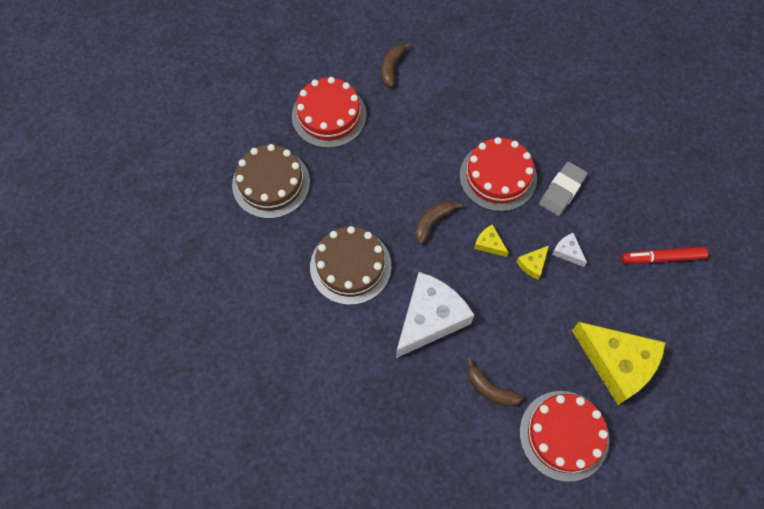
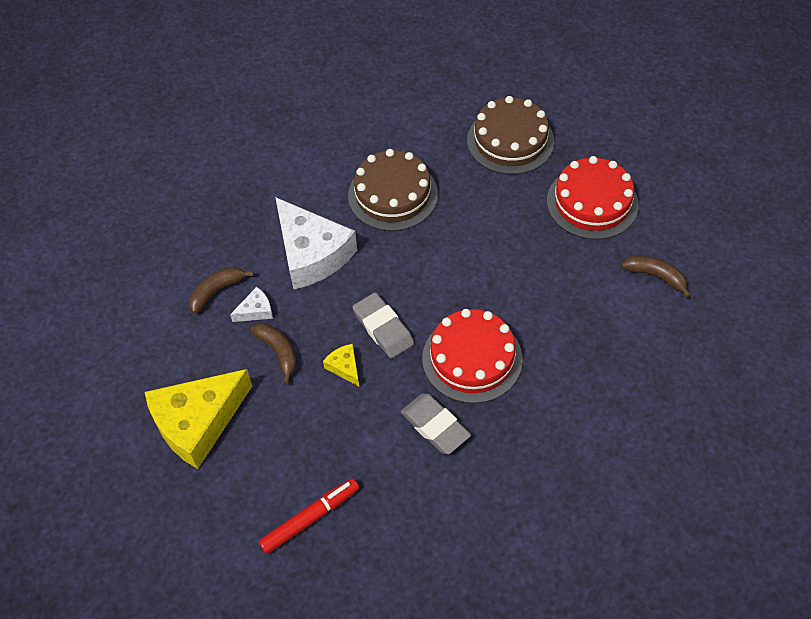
camera: 105 degrees right, 10 degrees down
brown banana [415,201,462,244] -> brown banana moved to [250,323,297,384]
yellow cheese [474,225,509,257] -> grey eraser [352,293,414,359]
red cake [520,391,609,482] -> none
white cheese [552,233,587,267] -> white cheese moved to [230,287,273,322]
red marker [621,247,708,264] -> red marker turned 45 degrees clockwise [258,478,359,554]

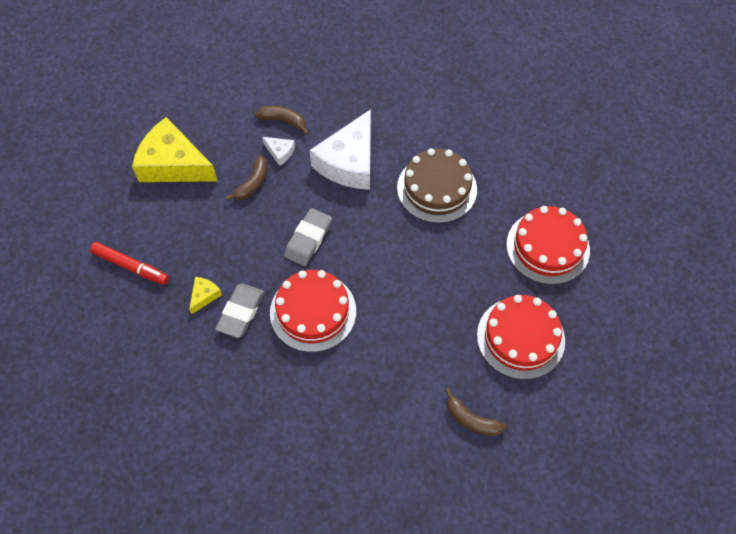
camera: 60 degrees right, 5 degrees up
yellow cheese [323,344,359,386] -> yellow cheese moved to [189,277,222,314]
brown cake [467,96,554,174] -> red cake [506,206,590,285]
brown banana [622,255,691,298] -> brown banana turned 120 degrees clockwise [445,388,507,436]

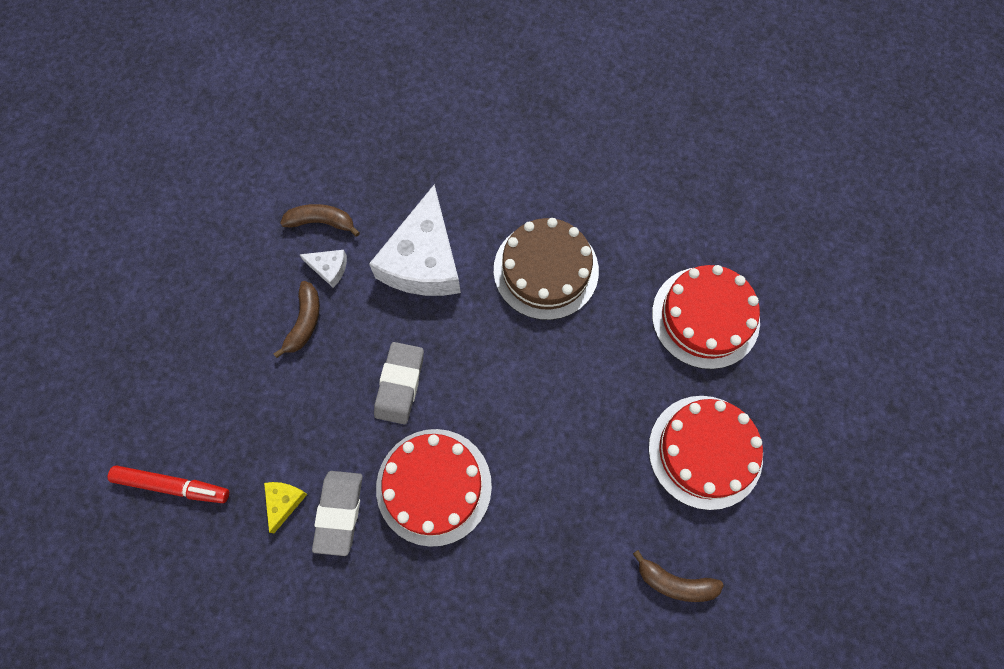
camera: 15 degrees left, 10 degrees up
yellow cheese [132,117,217,182] -> none

